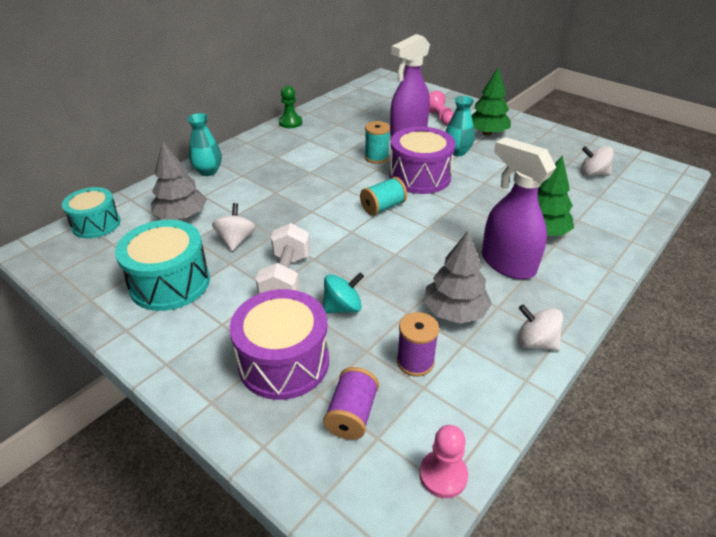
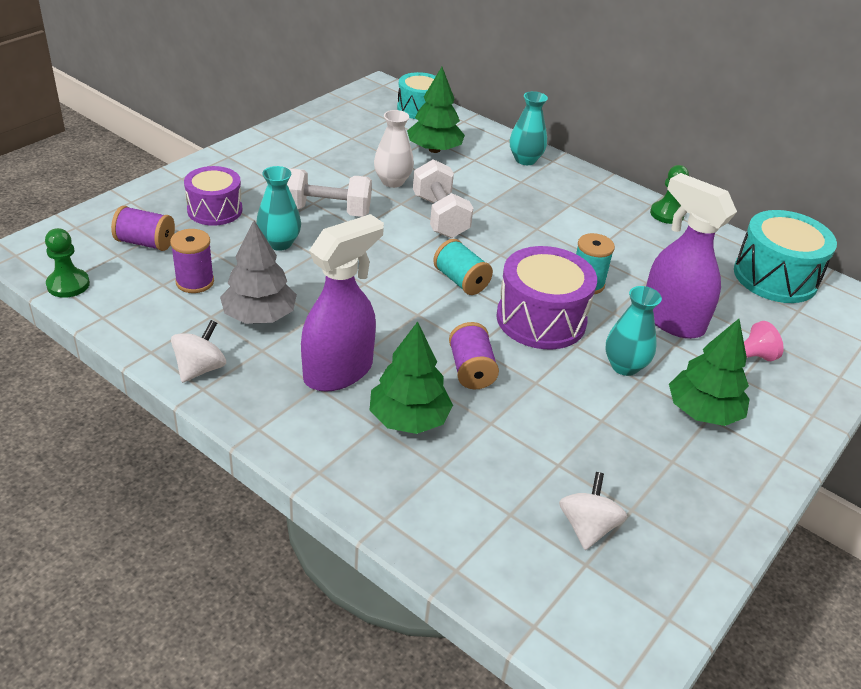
camera: 85 degrees right, 0 degrees up
turquoise drum [115,220,210,311] -> turquoise drum moved to [734,210,837,303]
grey tree [151,141,207,220] -> green tree [407,67,465,153]
white spinning top [212,203,256,251] -> white vase [374,110,414,188]
purple drum [230,289,329,400] -> purple drum [184,166,243,226], size x0.66
turquoise spinning top [323,272,364,313] -> turquoise vase [256,166,301,251]
pink pawn [419,425,468,498] -> green pawn [45,228,90,298]
none -> white dumbbell [413,159,473,238]
none -> purple spool [449,322,499,389]

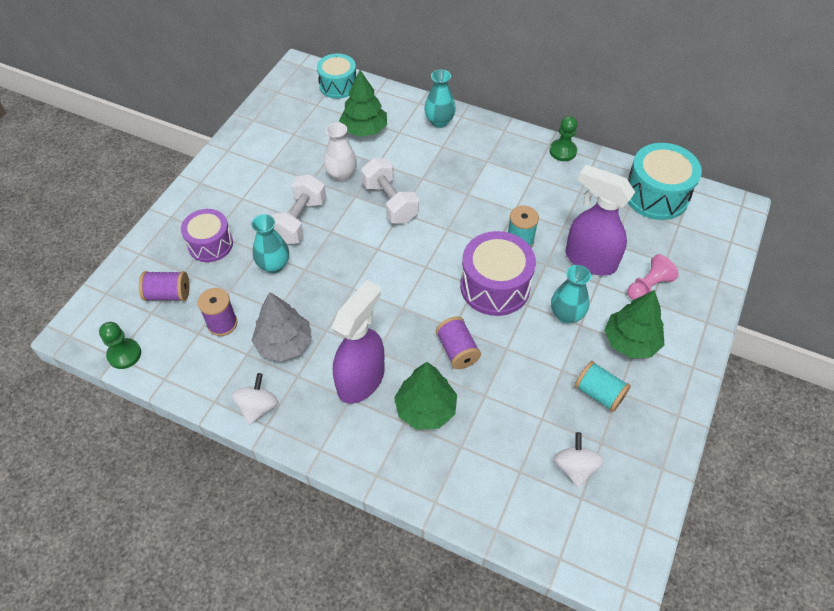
camera: 10 degrees left, 15 degrees up
white dumbbell [287,168,372,217] -> white dumbbell turned 60 degrees counterclockwise [271,174,326,244]
turquoise spool [433,239,493,295] -> turquoise spool moved to [574,361,631,412]

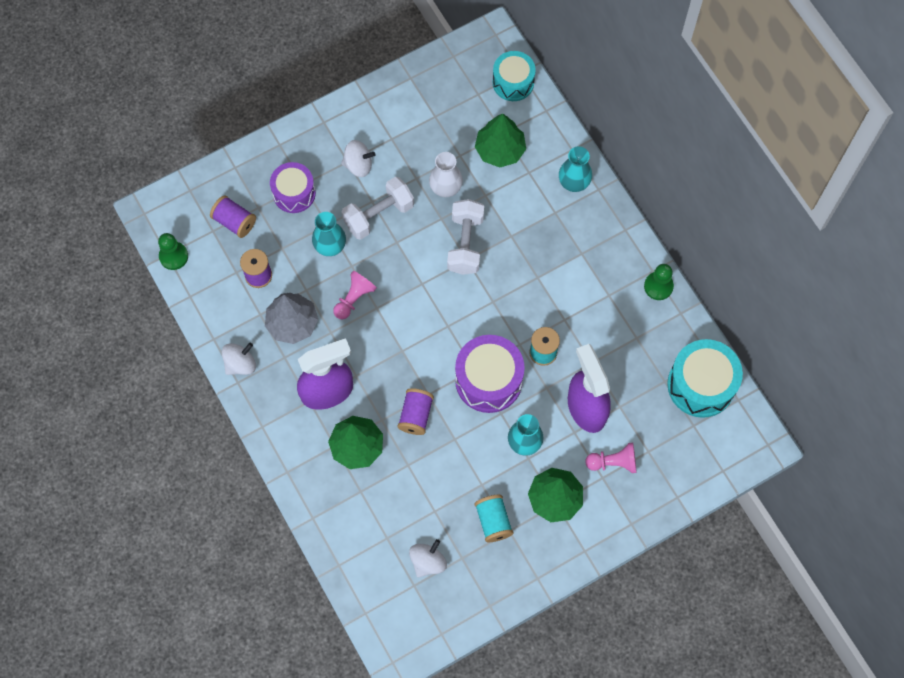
camera: 35 degrees right, 15 degrees up
none -> pink pawn [333,271,377,319]
none -> white spinning top [341,140,375,177]

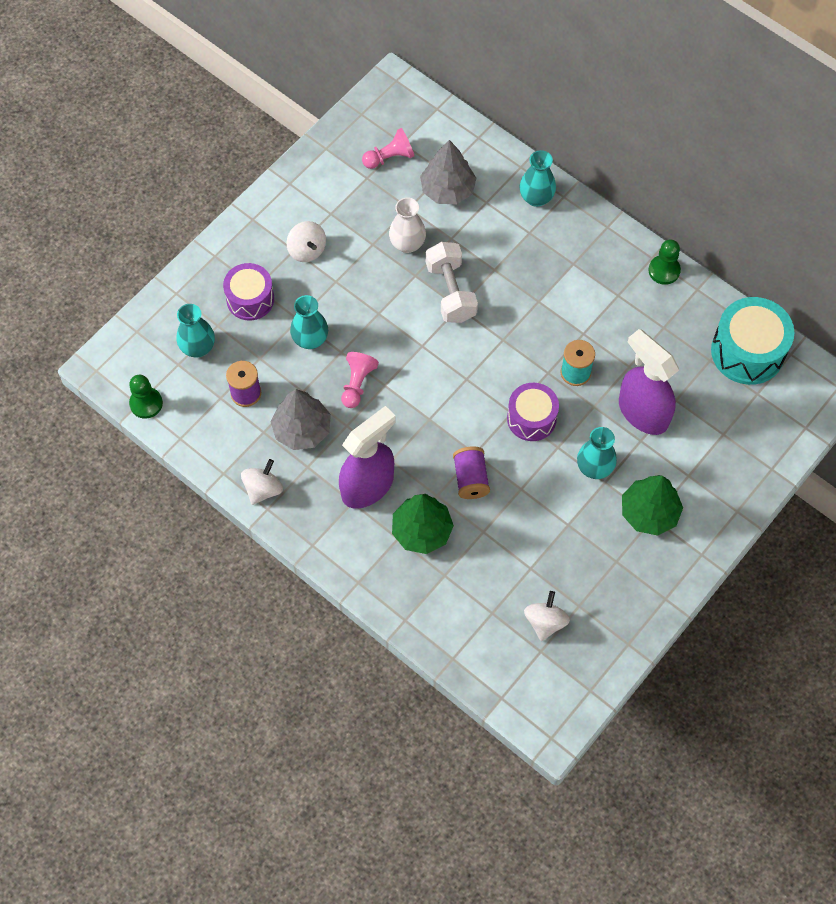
camera: 20 degrees left, 5 degrees down
purple spool [210,195,256,238] -> turquoise vase [177,304,215,357]
white spinning top [341,140,375,177] -> white spinning top turned 75 degrees clockwise [286,221,326,262]
white dumbbell [341,177,414,240] -> none
purple drum [455,335,525,413] -> purple drum [507,383,559,441], size x0.66
green tree [475,114,526,168] -> grey tree [420,140,476,204]
turquoise spool [475,495,513,542] -> none
turquoise drum [493,51,536,101] -> none
pink pawn [585,443,637,473] -> pink pawn moved to [362,128,414,169]

